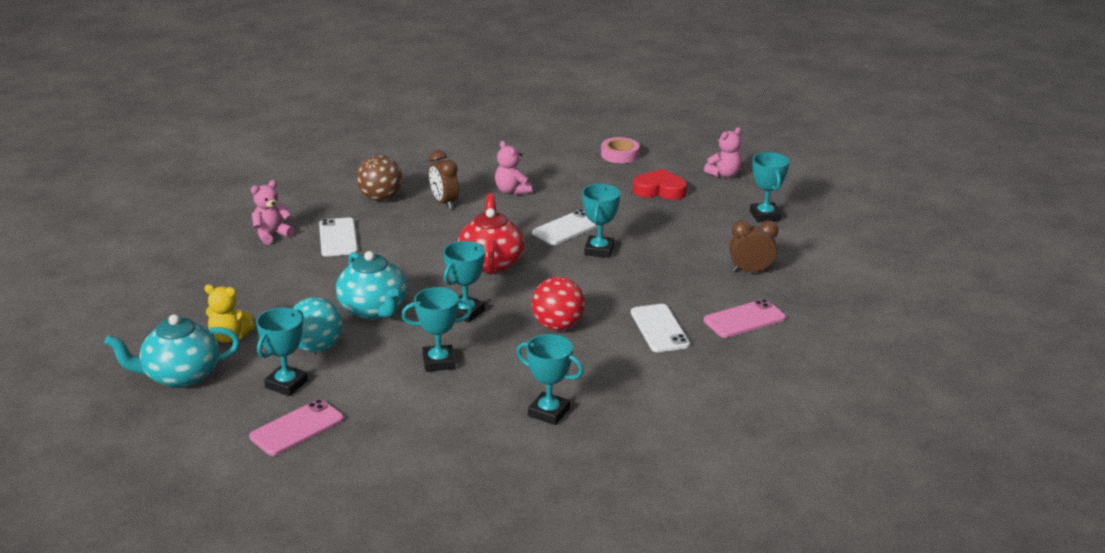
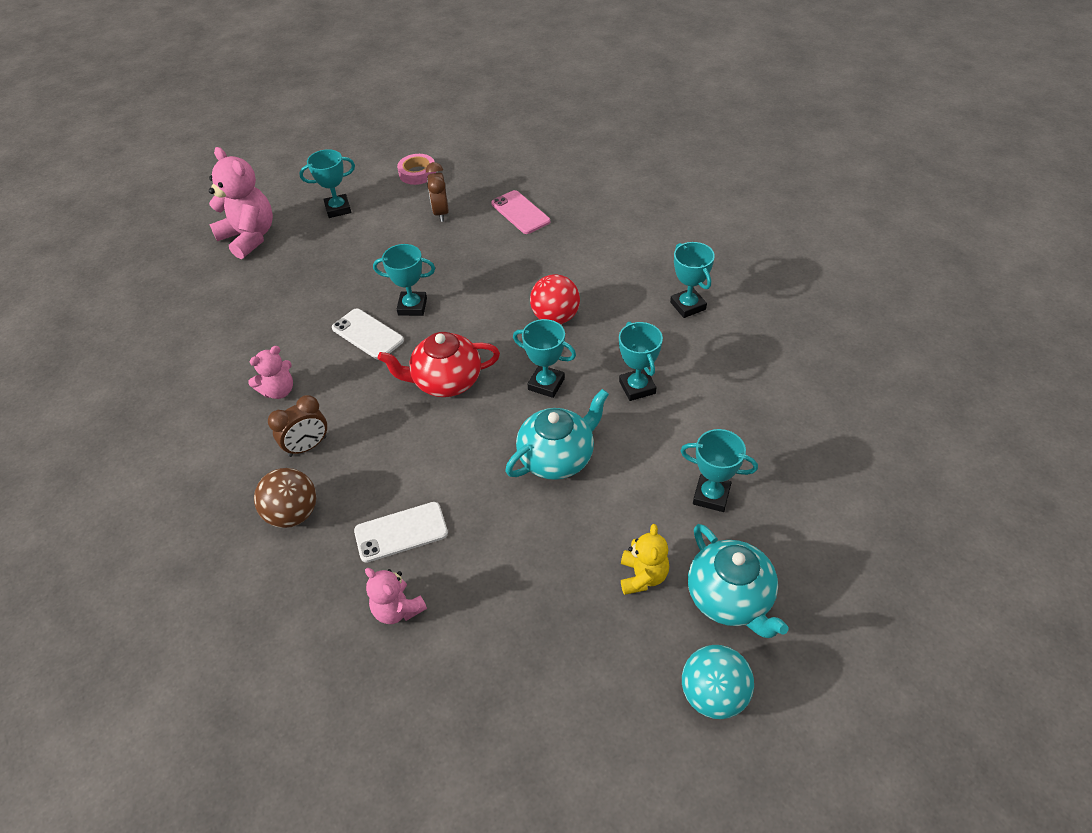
camera: 95 degrees left, 20 degrees up
pink phone [249,399,344,456] -> none
turquoise ball [292,297,343,353] -> turquoise ball moved to [682,645,754,719]
turquoise trophy [516,334,583,425] -> turquoise trophy turned 45 degrees counterclockwise [670,242,715,318]
pink tape [601,137,640,163] -> pink tape moved to [397,154,436,185]
white phone [631,304,690,352] -> none
red heart [633,169,687,200] -> none
pink teddy bear [704,127,742,178] -> pink teddy bear [209,147,273,259], size x1.77

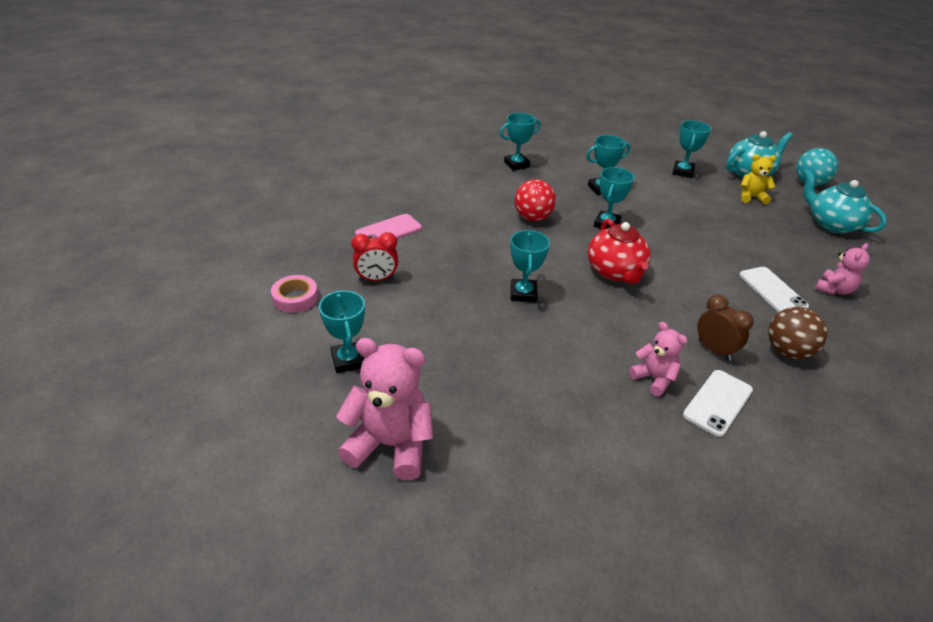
camera: 95 degrees left, 10 degrees down
pink teddy bear [209,147,273,259] -> pink teddy bear turned 60 degrees clockwise [336,338,434,480]
white phone [332,308,404,360] -> white phone moved to [683,370,753,437]
brown clock [426,162,449,222] -> red clock [351,232,398,281]
turquoise teapot [505,389,609,480] -> turquoise teapot moved to [803,170,887,234]

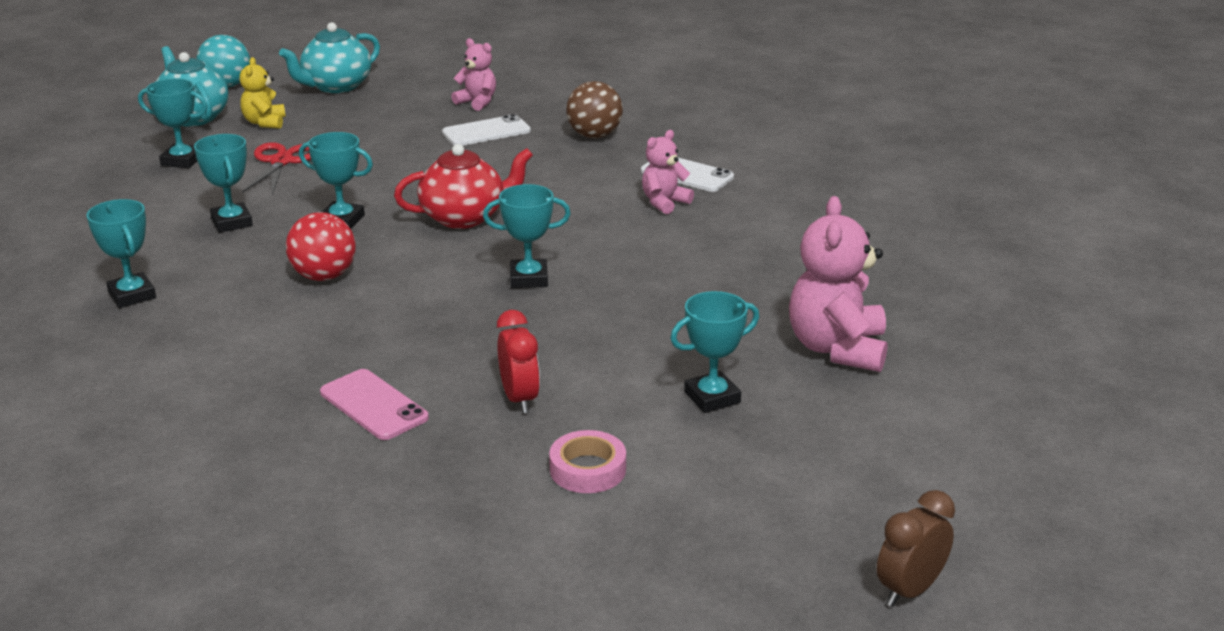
camera: 95 degrees left, 10 degrees down
brown clock [697,295,754,361] -> brown clock moved to [877,490,955,607]
none -> red scissors [242,142,311,195]

